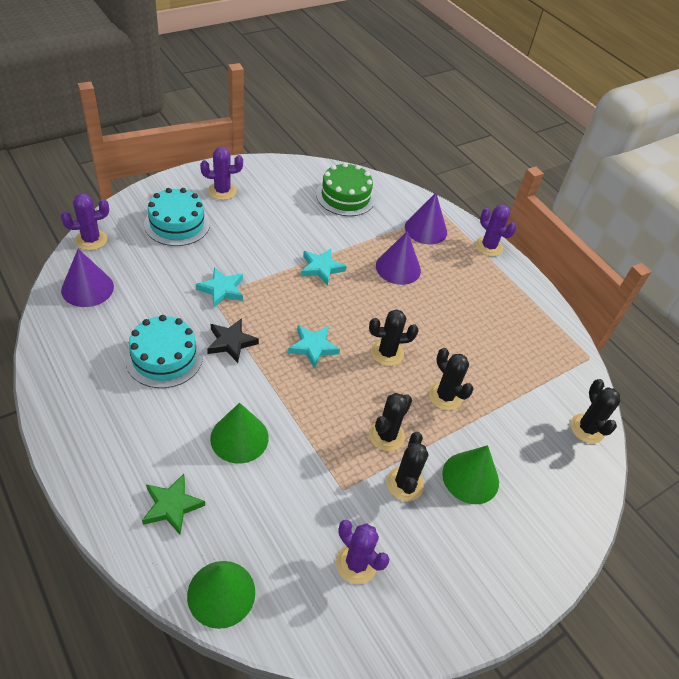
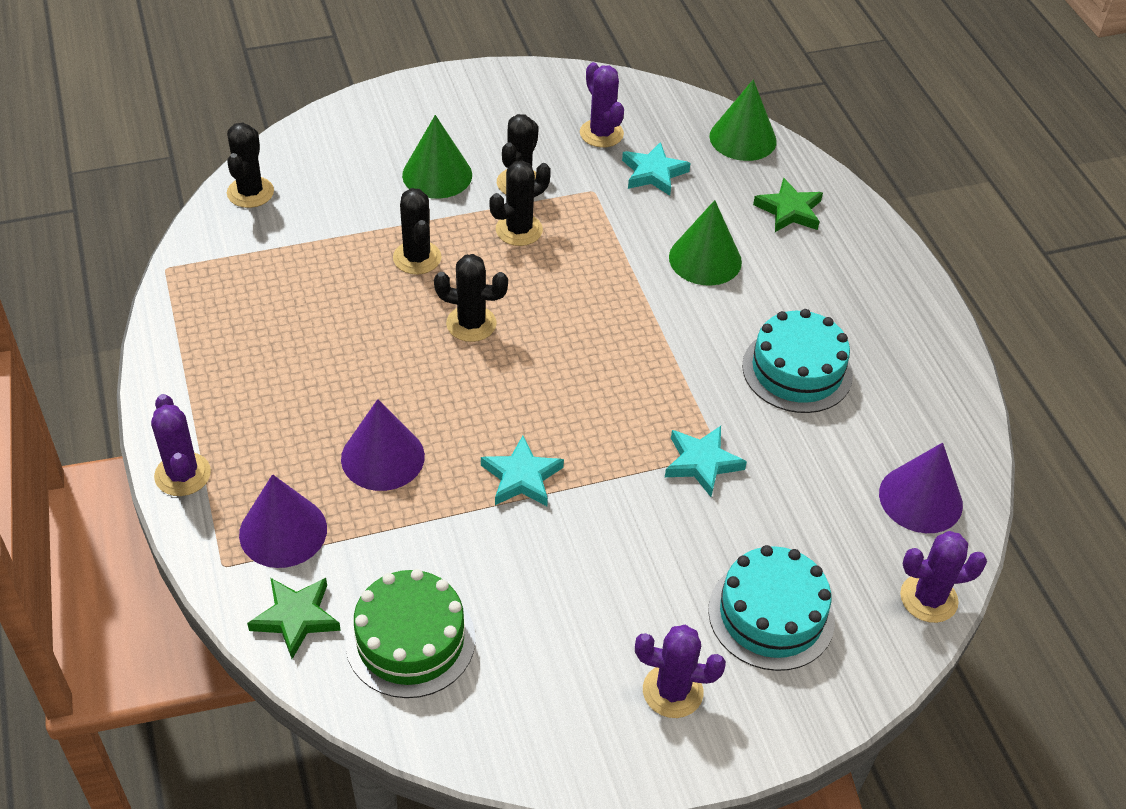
camera: 160 degrees left, 0 degrees up
black star [207,318,259,363] -> none
turquoise star [288,325,340,368] -> turquoise star moved to [622,142,691,196]
none -> green star [247,578,341,659]

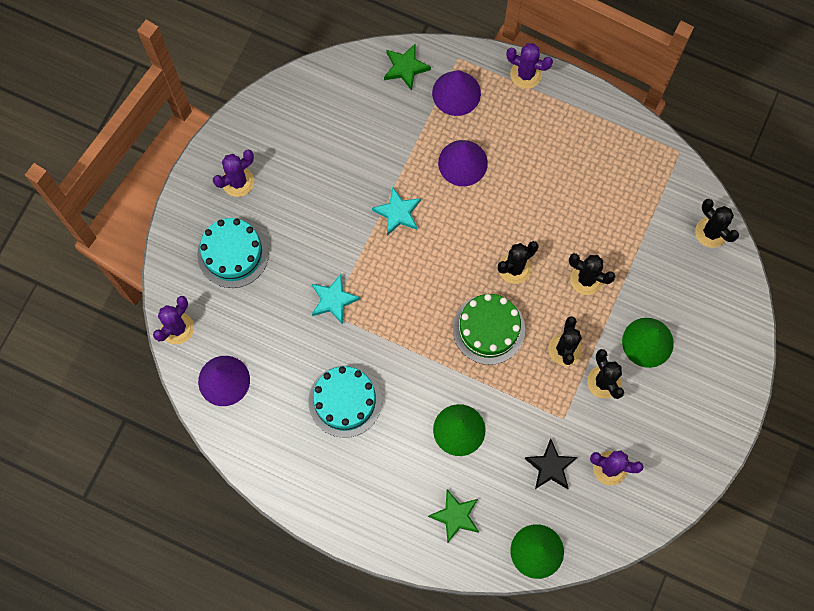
camera: 135 degrees right, 25 degrees up
green cake [345,569,476,698] -> green cake moved to [453,294,525,365]
turquoise star [622,142,691,196] -> black star [524,439,578,489]

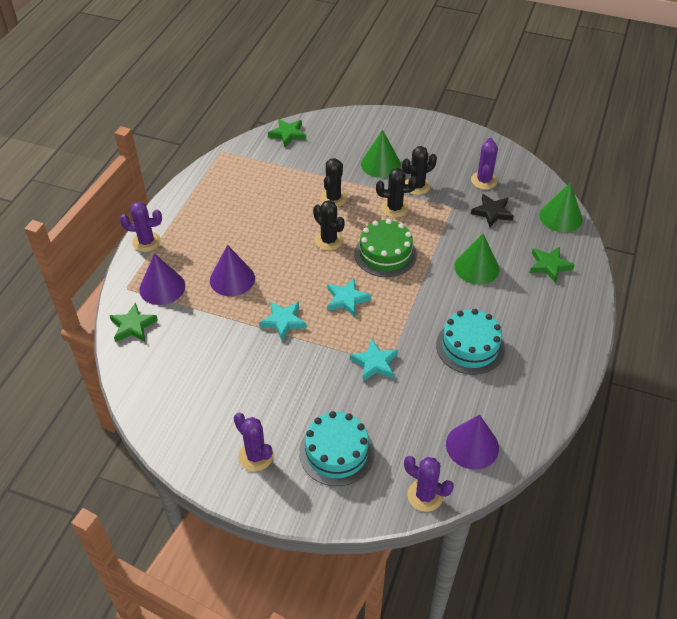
camera: 95 degrees left, 25 degrees down
purple cactus [506,43,553,89] -> purple cactus turned 75 degrees clockwise [120,202,162,252]
black cactus [695,199,739,248] -> green star [268,119,306,147]
none -> turquoise star [327,278,371,317]

